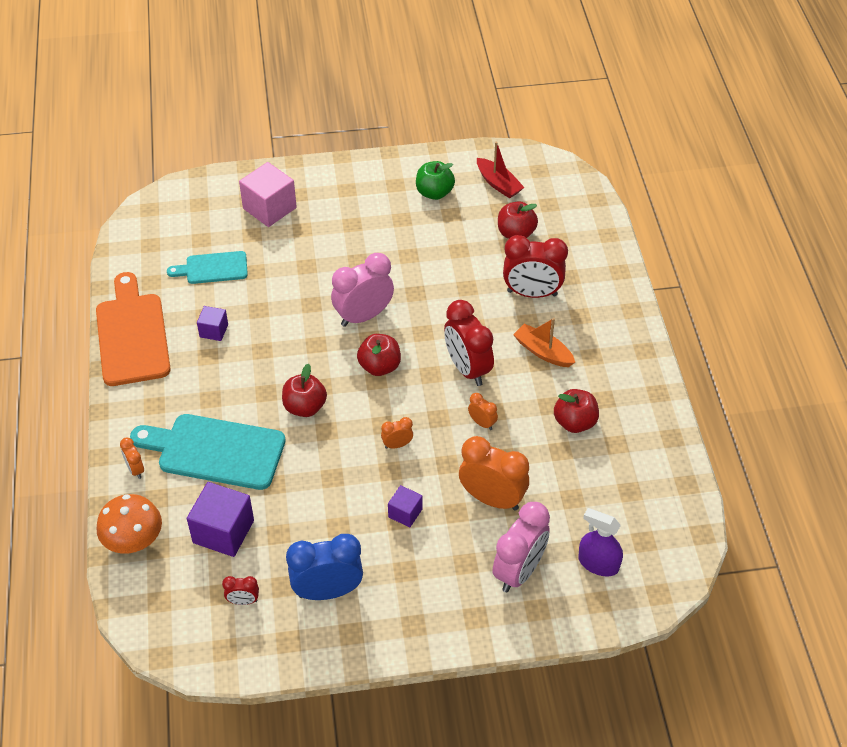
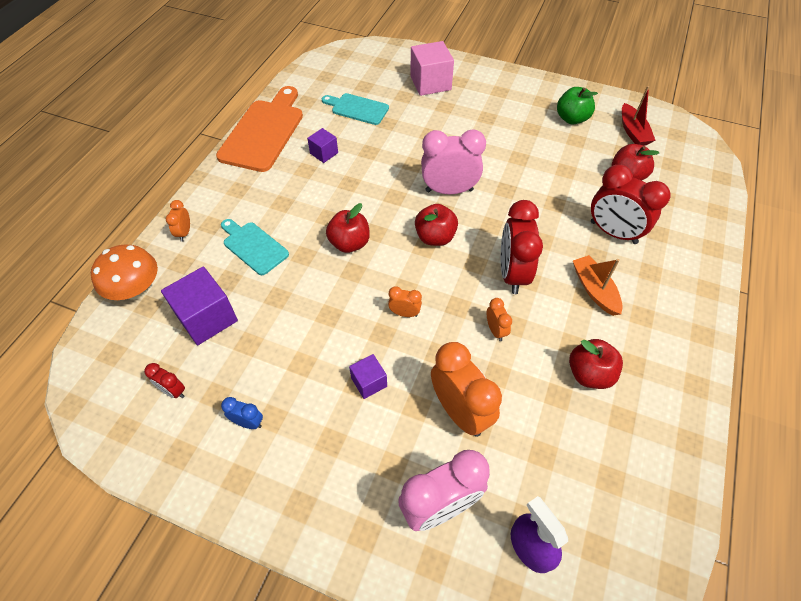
camera: 30 degrees right, 5 degrees up
turquoise cutting board [130,414,285,490] -> turquoise cutting board [221,219,289,275], size x0.58
blue clock [286,534,363,600] -> blue clock [221,397,263,429], size x0.47

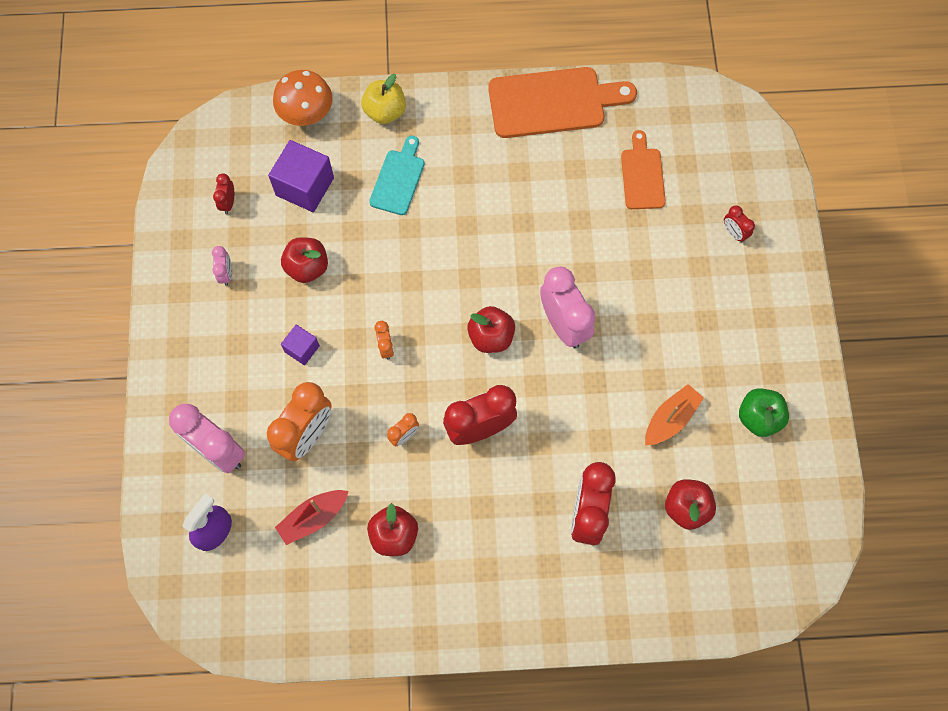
camera: 65 degrees right, 15 degrees up
orange clock [166,200,190,242] -> yellow apple [361,74,406,124]
blue clock [221,397,263,429] -> pink clock [212,246,232,286]
purple cube [307,128,338,163] -> none
turquoise cutting board [322,93,389,125] -> orange cutting board [621,130,666,209]
red apple [326,203,370,253] -> red apple moved to [281,237,328,283]
pink cube [410,41,454,96] -> red clock [724,205,755,242]
orange boat [573,255,623,316] -> orange boat moved to [645,384,704,445]
red boat [622,86,656,146] -> red boat moved to [275,490,349,545]

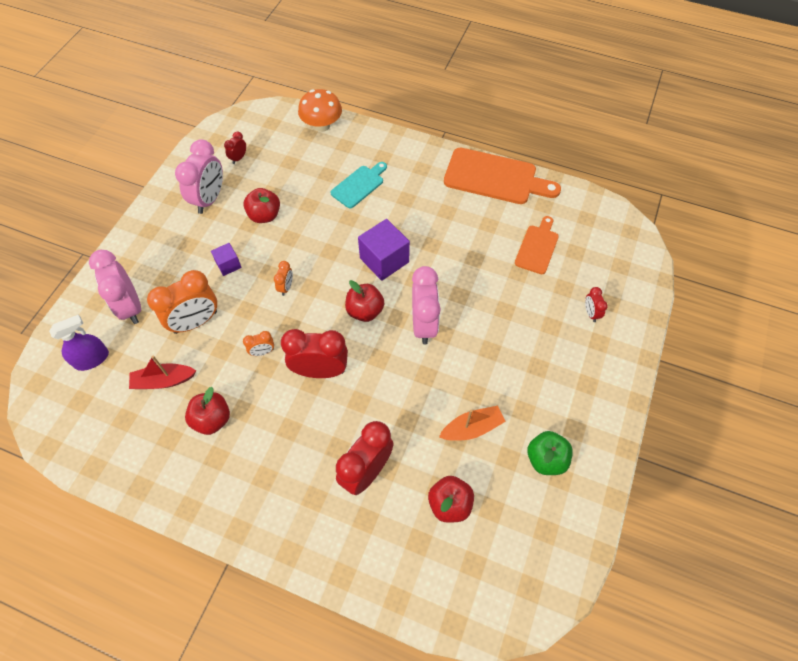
camera: 25 degrees right, 10 degrees down
pink clock [212,246,232,286] -> pink clock [175,139,223,214], size x2.12
purple cube [268,140,334,212] -> purple cube moved to [358,219,410,281]
yellow apple [361,74,406,124] -> none

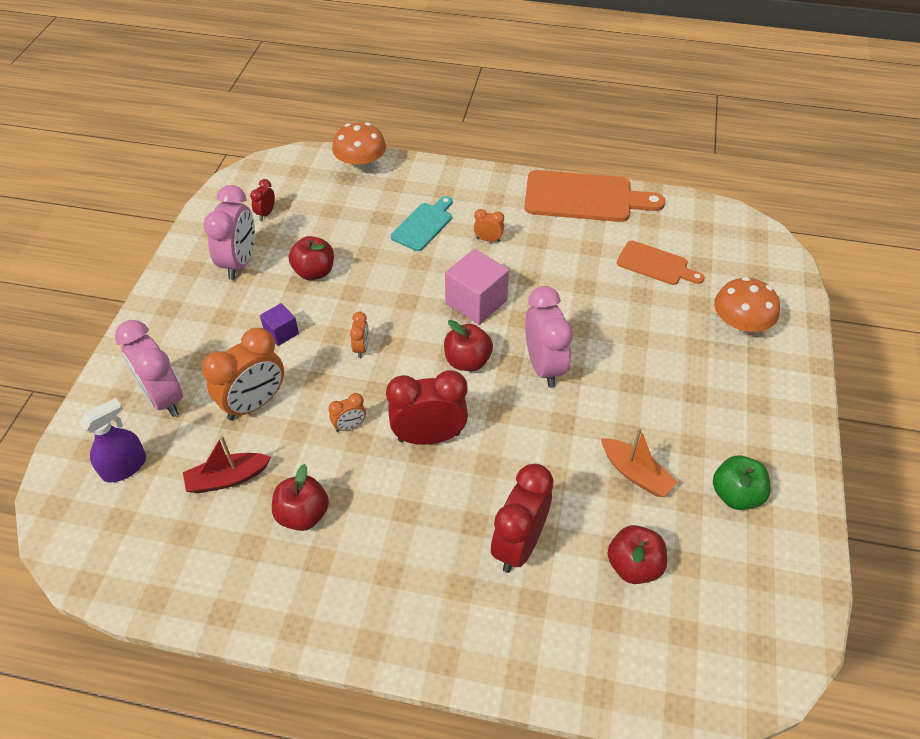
camera: 10 degrees left, 10 degrees down
purple cube [358,219,410,281] -> pink cube [445,249,509,325]
orange boat [439,406,506,441] -> orange boat turned 75 degrees clockwise [601,428,678,497]
orange cutting board [515,216,559,274] -> orange cutting board turned 105 degrees clockwise [617,241,704,285]
red clock [585,287,608,322] -> orange mushroom [714,277,780,336]
none -> orange clock [474,209,504,242]

